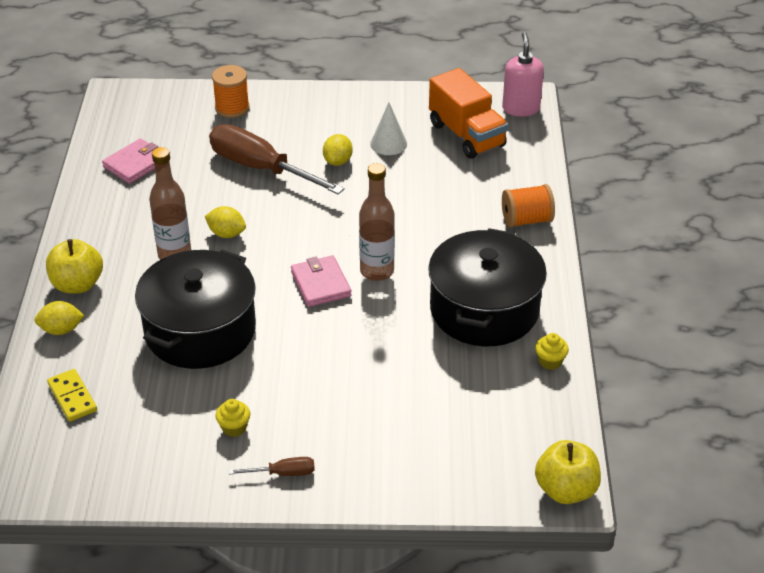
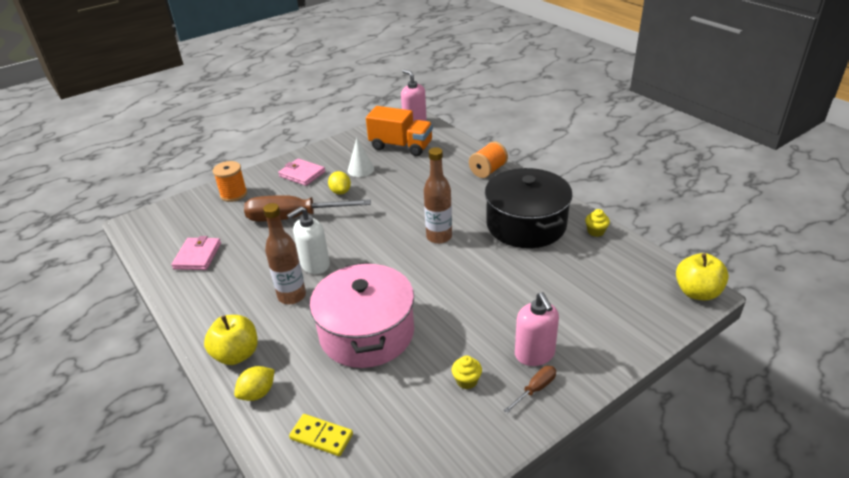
camera: 35 degrees left, 5 degrees down
black pot [135,249,256,369] -> pink pot [310,262,414,368]
yellow lemon [205,206,246,238] -> white soap dispenser [287,207,330,274]
pink wallet [291,255,352,307] -> pink wallet moved to [278,158,325,186]
none -> pink soap dispenser [515,292,559,366]

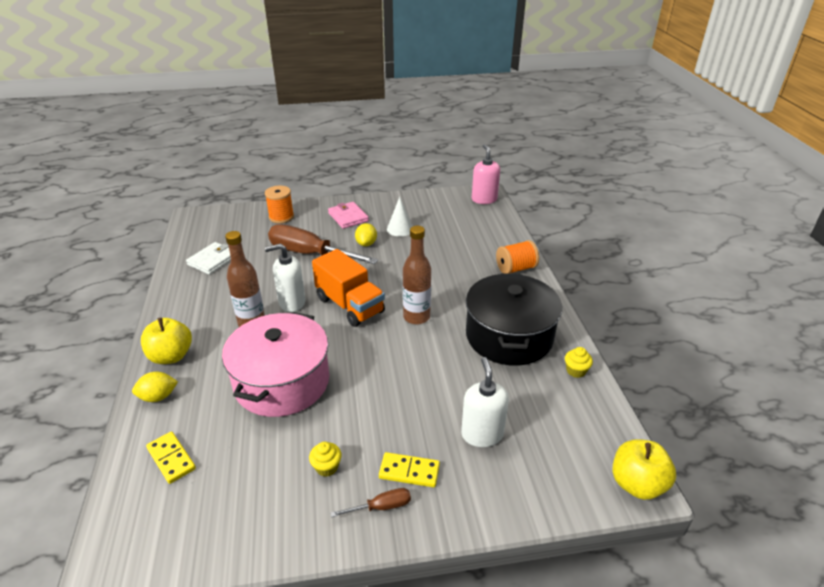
camera: 25 degrees right, 0 degrees up
pink wallet [171,236,221,270] -> white wallet [186,242,231,275]
orange truck [366,106,433,156] -> orange truck moved to [312,249,385,327]
pink soap dispenser [515,292,559,366] -> yellow domino [379,452,440,487]
none -> white soap dispenser [461,357,509,447]

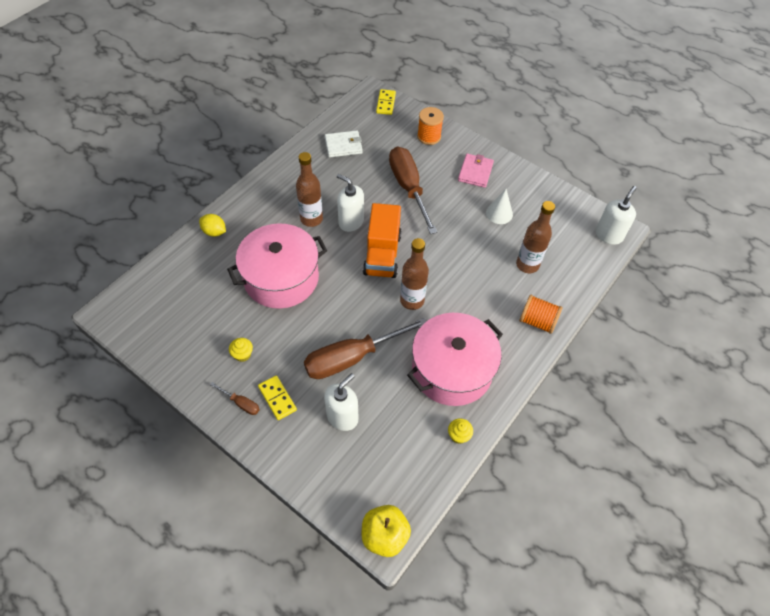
camera: 45 degrees right, 20 degrees up
yellow apple [141,318,192,364] -> none
yellow domino [146,431,196,484] -> yellow domino moved to [376,89,396,115]
yellow lemon [355,223,377,246] -> none
black pot [466,273,562,366] -> pink pot [407,313,503,406]
pink soap dispenser [472,144,500,204] -> white soap dispenser [596,186,637,245]
none -> brown screwdriver [304,318,427,379]
none -> brown bottle [516,201,555,273]

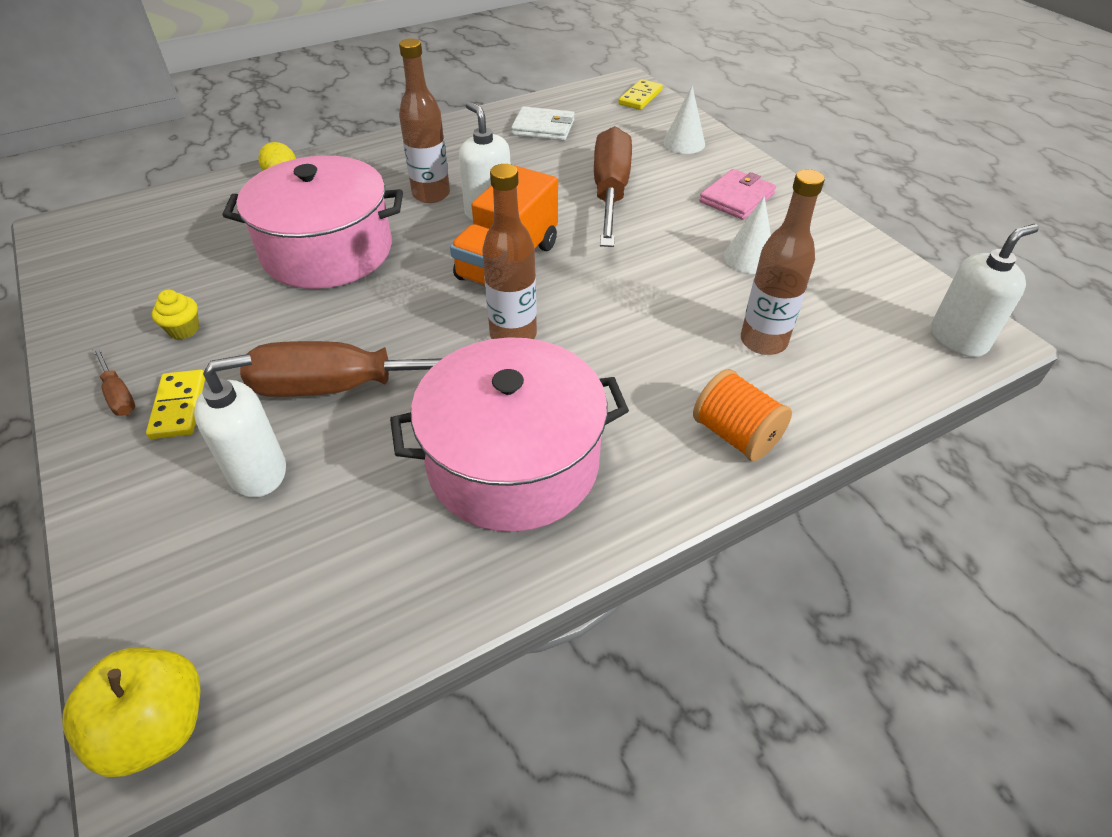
camera: 25 degrees right, 10 degrees down
orange spool [417,107,444,145] -> white cone [663,86,705,154]
yellow cupcake [448,418,473,444] -> none

